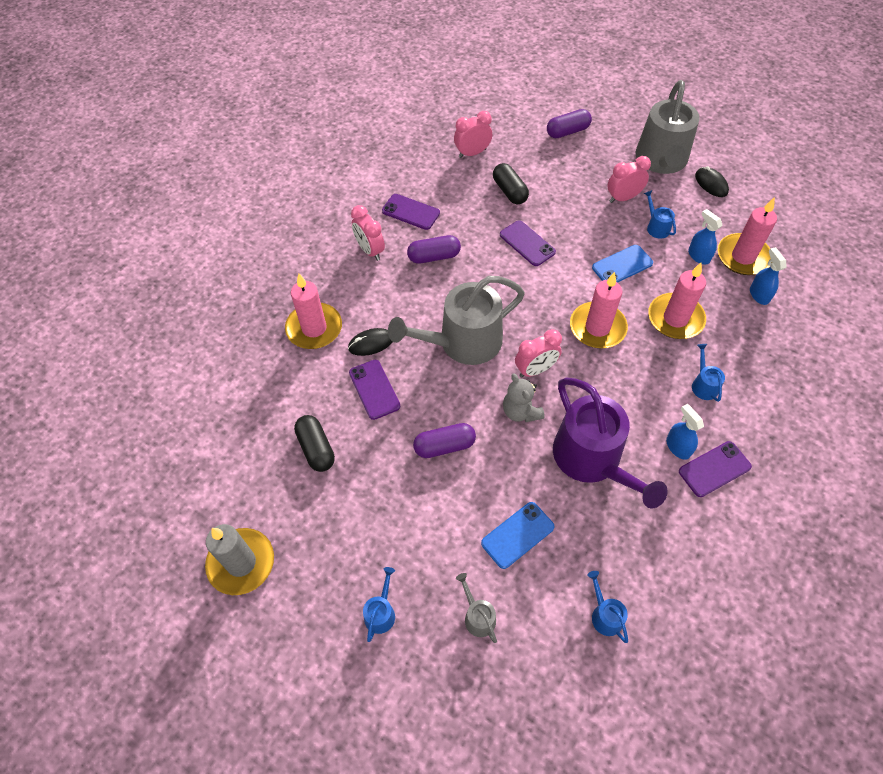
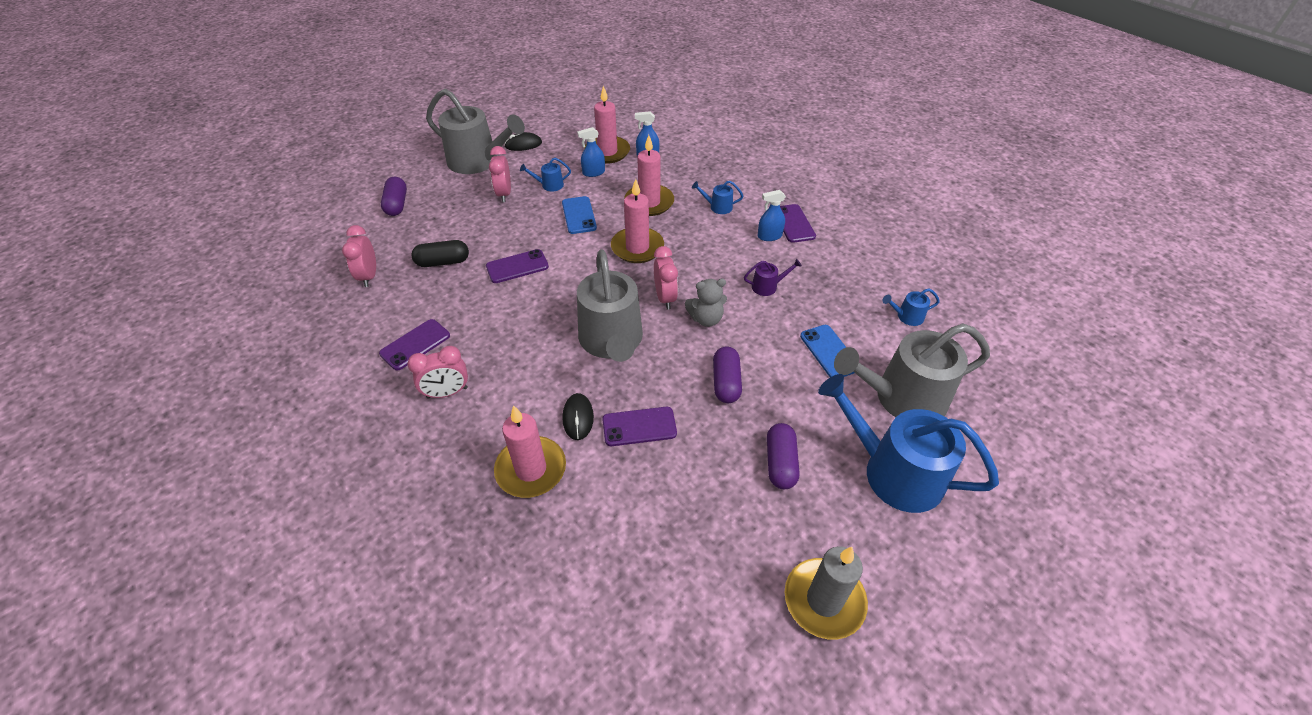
camera: 75 degrees left, 10 degrees down
black capsule [294,415,335,472] -> none
blue watering can [363,567,395,642] -> blue watering can [818,374,999,513], size x2.43
purple capsule [407,235,461,264] -> purple capsule moved to [767,423,799,489]
grey watering can [456,573,497,643] -> grey watering can [834,323,990,417], size x2.43
purple watering can [553,377,668,509] -> purple watering can [744,259,802,296], size x0.41

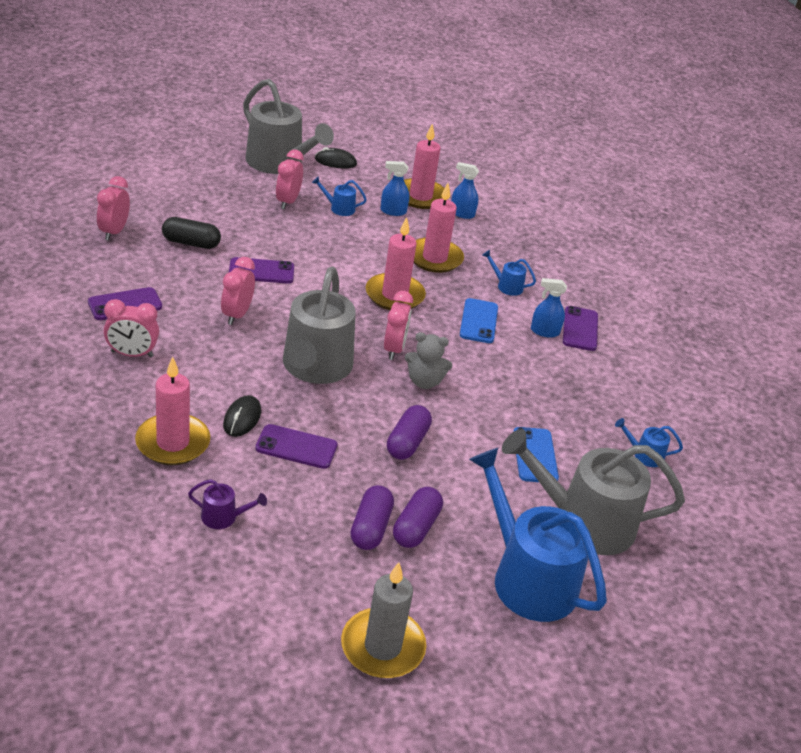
camera: 15 degrees right, 10 degrees down
purple capsule [381,177,407,216] -> purple capsule moved to [350,485,394,550]
blue phone [562,196,597,234] -> blue phone moved to [460,298,498,343]
purple watering can [744,259,802,296] -> purple watering can moved to [188,479,267,529]
none -> pink clock [221,257,255,325]

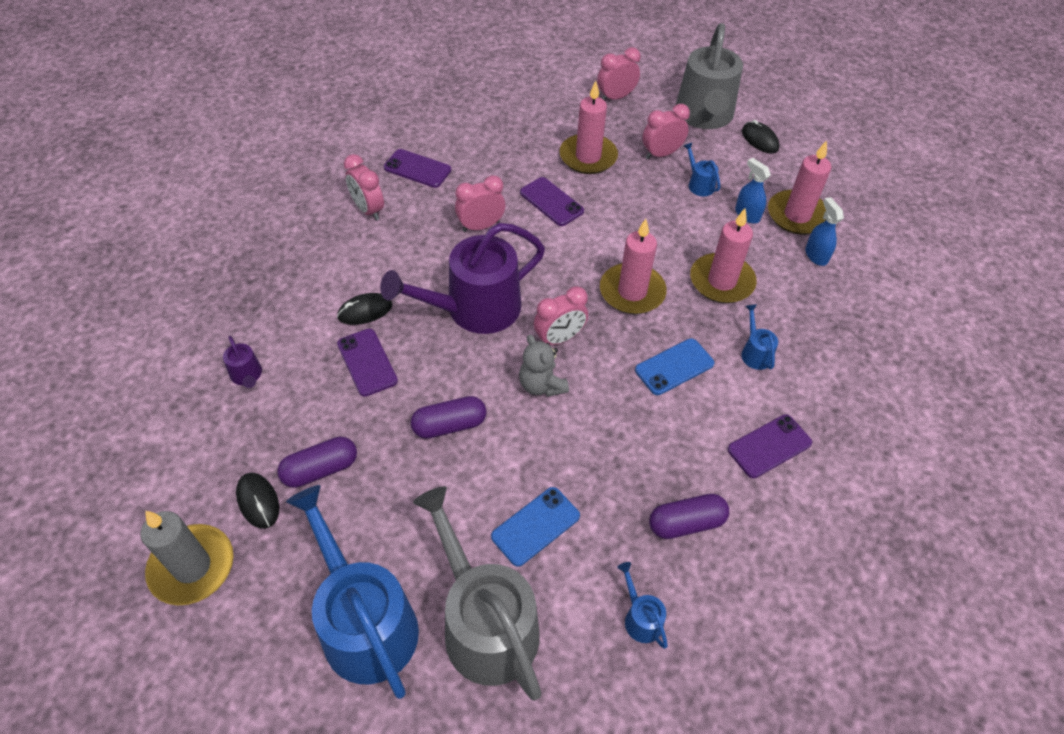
camera: 55 degrees right, 15 degrees up
pink clock [97,176,130,241] -> pink clock moved to [597,47,640,101]
pink candle [135,357,210,465] -> pink candle moved to [559,81,618,174]
black capsule [162,217,221,249] -> none
grey watering can [283,267,356,384] -> purple watering can [380,223,545,334]
purple capsule [393,487,443,548] -> purple capsule moved to [649,494,729,539]
blue watering can [469,448,607,622] -> blue watering can turned 45 degrees counterclockwise [286,485,419,699]
blue spray bottle [531,278,567,338] -> none
none -> black mouse [236,473,279,529]

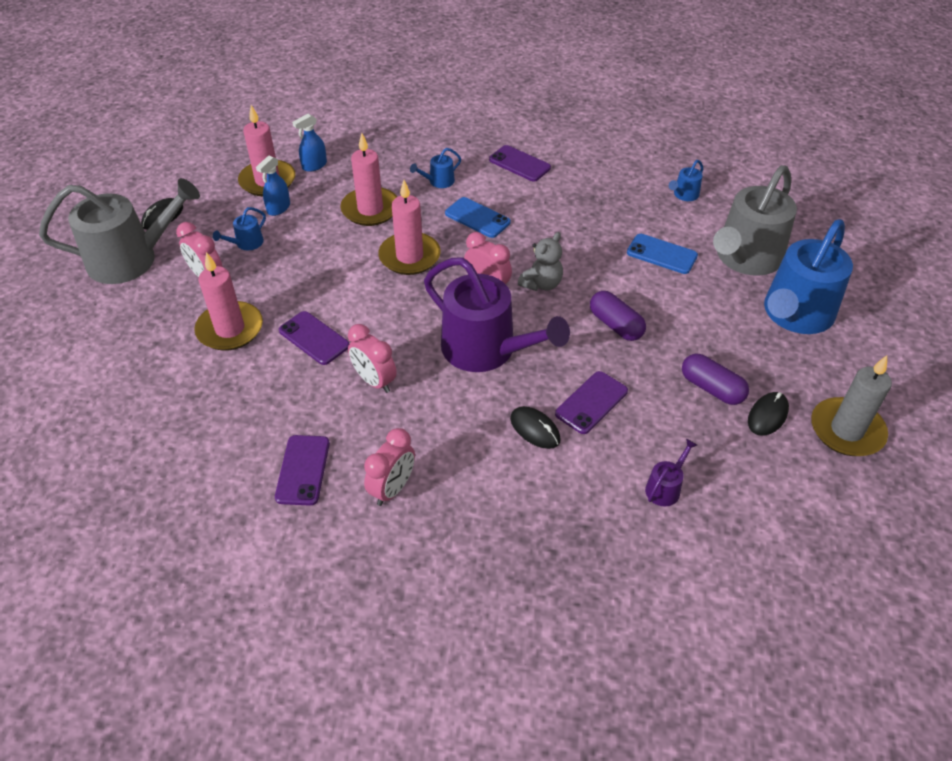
camera: 110 degrees left, 5 degrees down
purple phone [520,177,584,226] -> purple phone turned 75 degrees counterclockwise [279,311,349,365]
pink clock [597,47,640,101] -> none
purple capsule [649,494,729,539] -> none

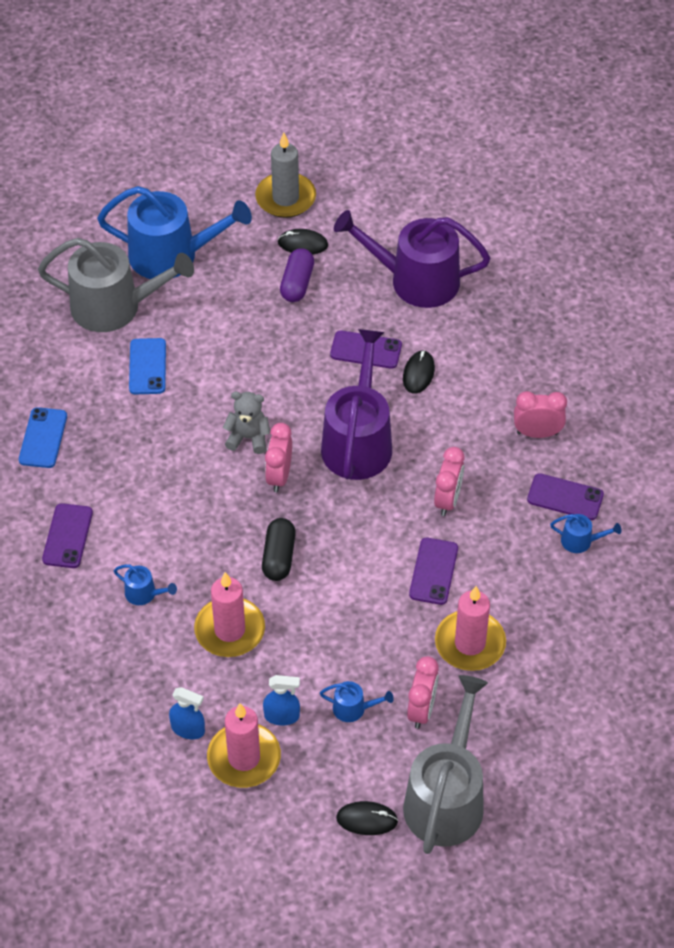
camera: 120 degrees left, 5 degrees up
grey watering can [39,178,200,284] -> grey watering can turned 60 degrees clockwise [403,675,488,854]
purple phone [275,435,330,506] -> purple phone turned 45 degrees clockwise [527,473,604,520]
pink candle [378,180,441,275] -> black capsule [262,518,296,581]
blue phone [445,197,511,238] -> blue phone moved to [19,407,67,468]
purple capsule [590,291,646,341] -> none
purple watering can [645,439,697,507] -> purple watering can [334,210,491,308], size x2.43
blue watering can [669,160,703,201] -> blue watering can moved to [550,514,621,553]

